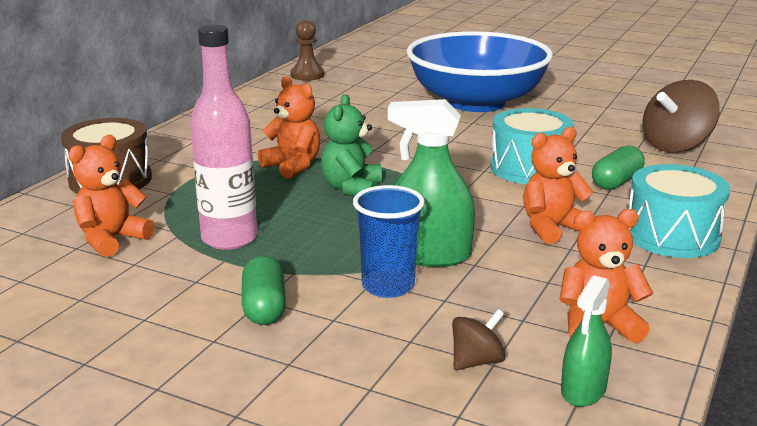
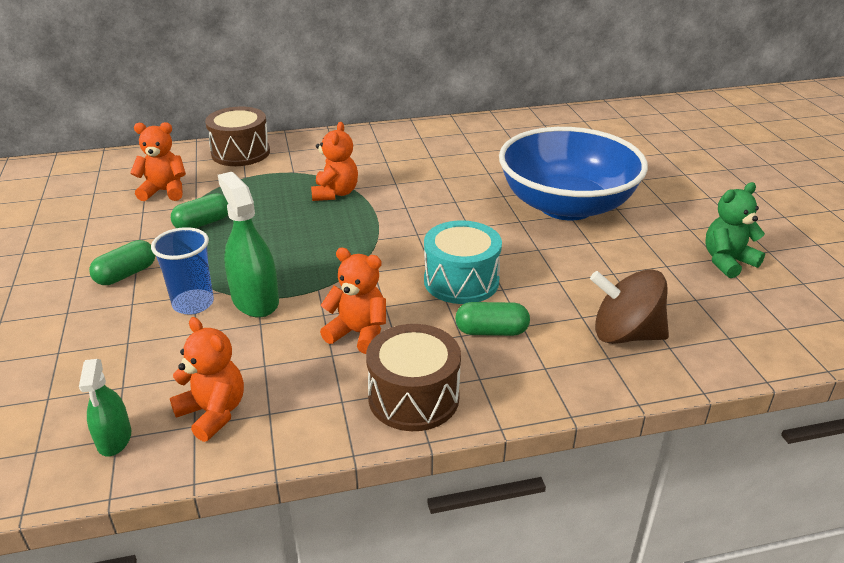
camera: 50 degrees right, 10 degrees up
pink bottle [190,25,257,250] -> green capsule [171,193,228,228]
brown pawn [291,20,324,81] -> none
green teddy bear [321,94,382,197] -> green teddy bear moved to [705,182,765,278]
brown spinning top [452,309,506,370] -> none
green spray bottle [561,276,612,407] -> green spray bottle turned 90 degrees counterclockwise [79,359,131,456]
turquoise drum [629,164,730,258] -> brown drum [366,324,461,431]

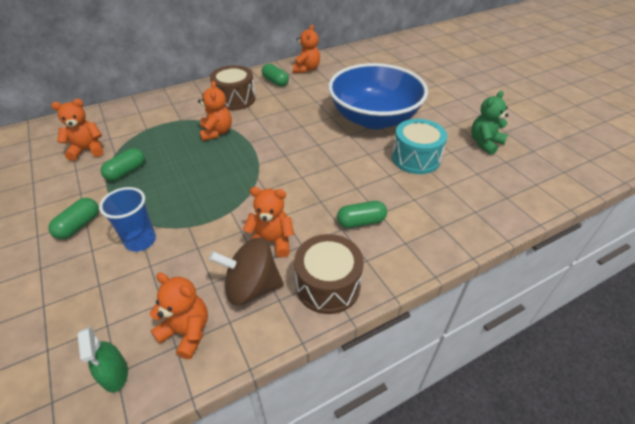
camera: 15 degrees left, 10 degrees up
brown drum [205,106,270,166] -> brown drum moved to [210,65,256,110]
green spray bottle [218,172,279,317] -> none
turquoise drum [424,220,502,304] -> turquoise drum moved to [392,119,447,174]
brown spinning top [590,269,669,344] -> brown spinning top moved to [209,237,284,306]
none -> green capsule [262,64,289,87]
none -> orange teddy bear [293,25,320,73]

